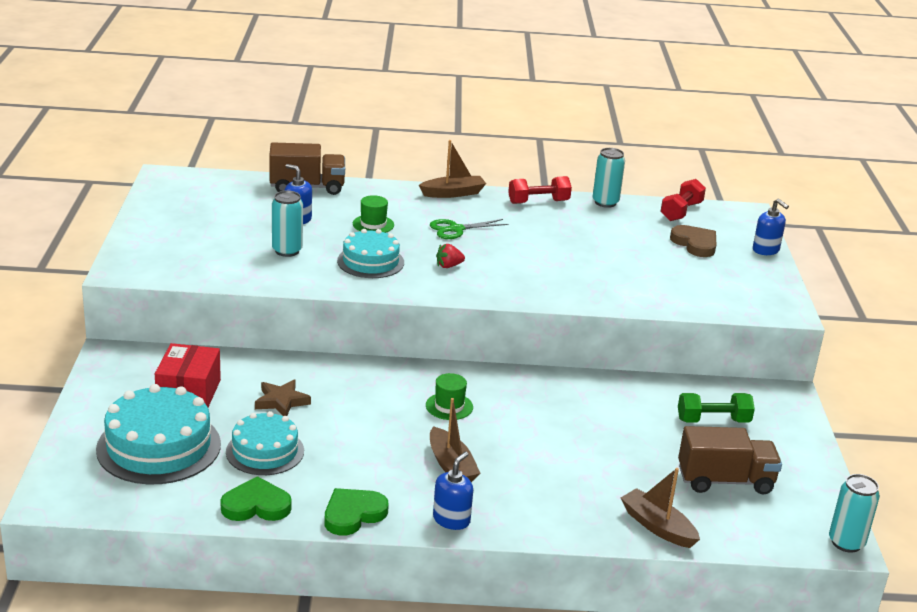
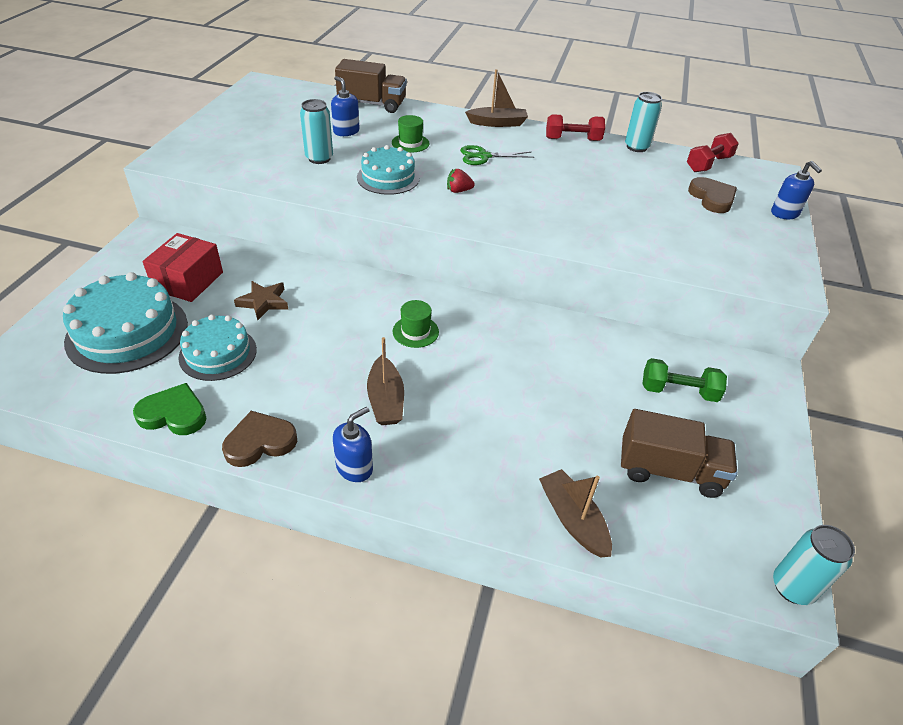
camera: 15 degrees right, 15 degrees up
green heart [325,488,389,535] -> brown heart [222,411,297,467]

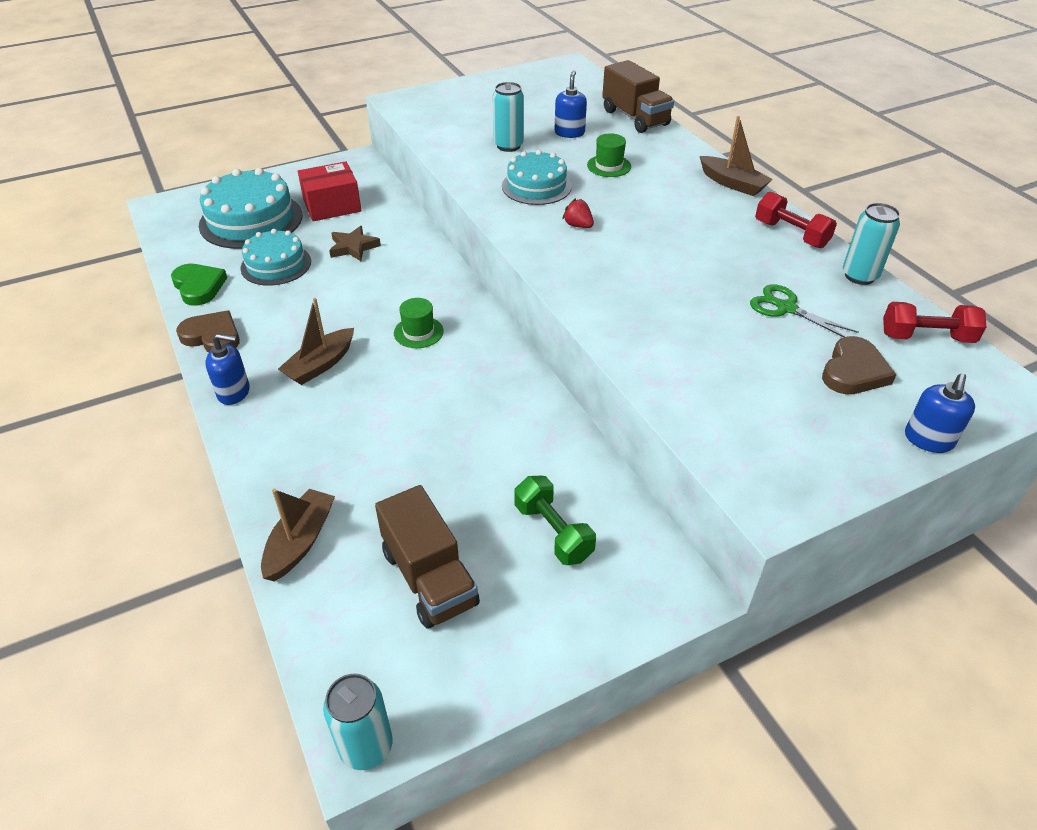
camera: 50 degrees right, 0 degrees up
green scissors [460,145,534,165] -> green scissors moved to [750,284,859,337]

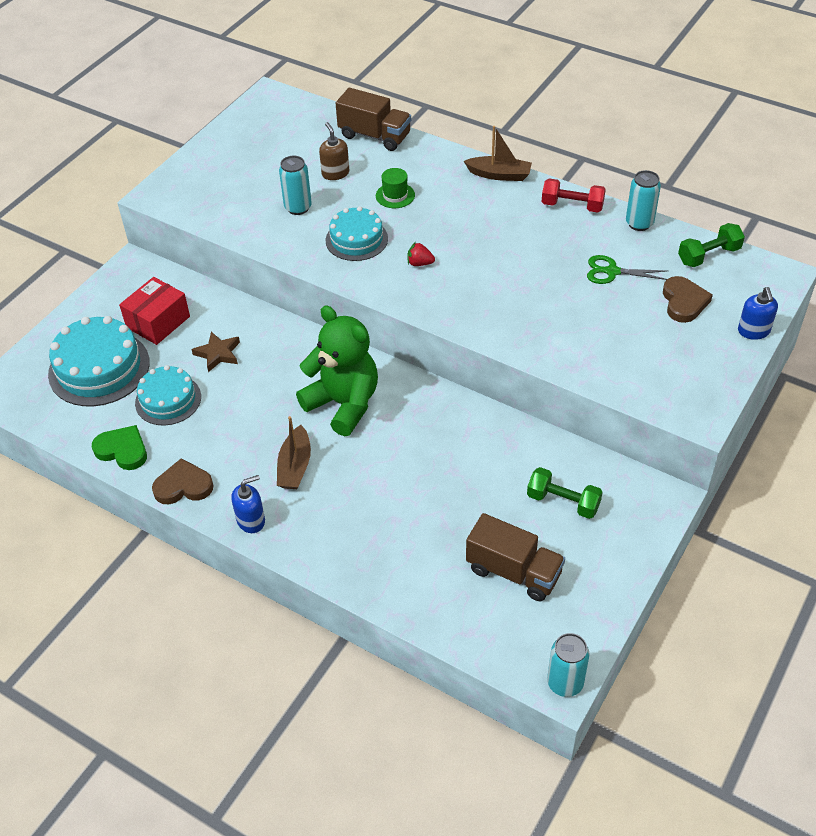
camera: 30 degrees left, 5 degrees up
brown boat [261,489,335,581] -> none
green hat [394,298,444,348] -> green teddy bear [296,305,378,436]
blue soap dispenser [555,71,587,138] -> brown soap dispenser [319,122,349,180]
red dumbbell [883,302,986,343] -> green dumbbell [678,223,745,267]

